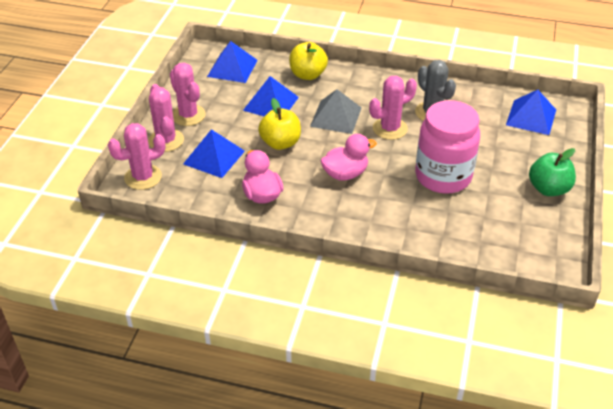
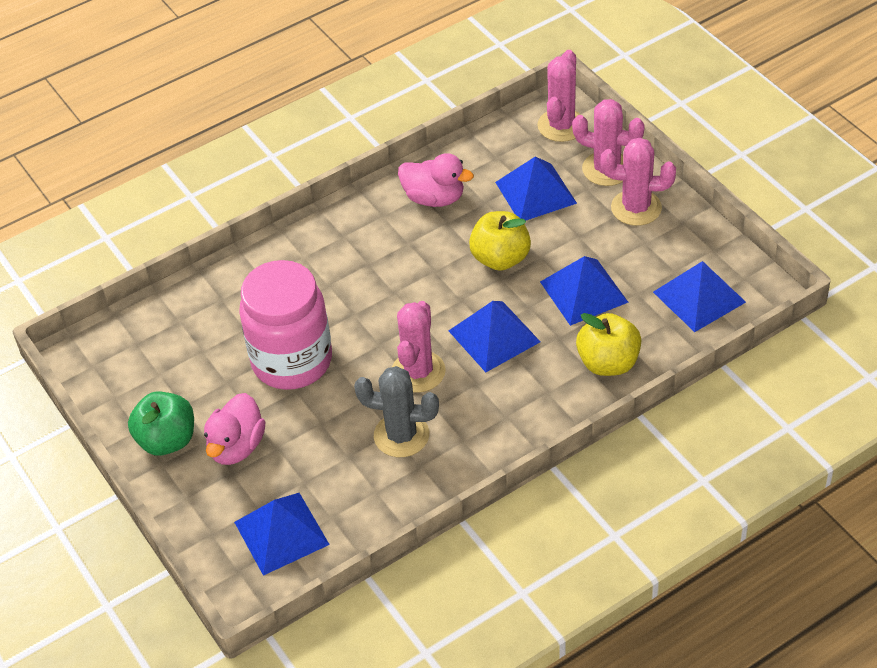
camera: 135 degrees right, 5 degrees up
grey pyramid [310,89,361,134] -> blue pyramid [449,301,541,372]
pink duck [321,134,377,180] -> pink duck moved to [204,393,265,465]

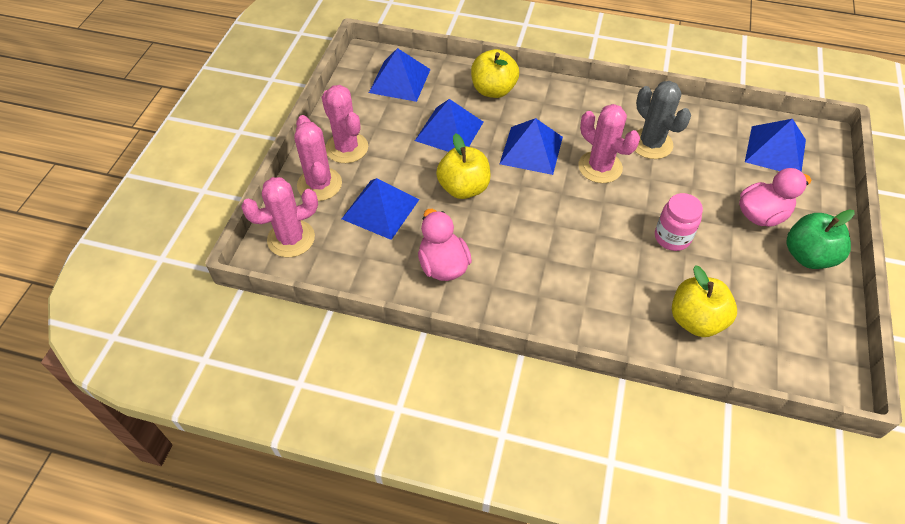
camera: 135 degrees left, 5 degrees up
pink jar [239,260,332,390] -> pink jar [655,193,703,251], size x0.51
pink cactus [392,301,446,393] -> pink cactus turned 75 degrees clockwise [578,104,640,183]
none -> yellow apple [672,265,737,337]

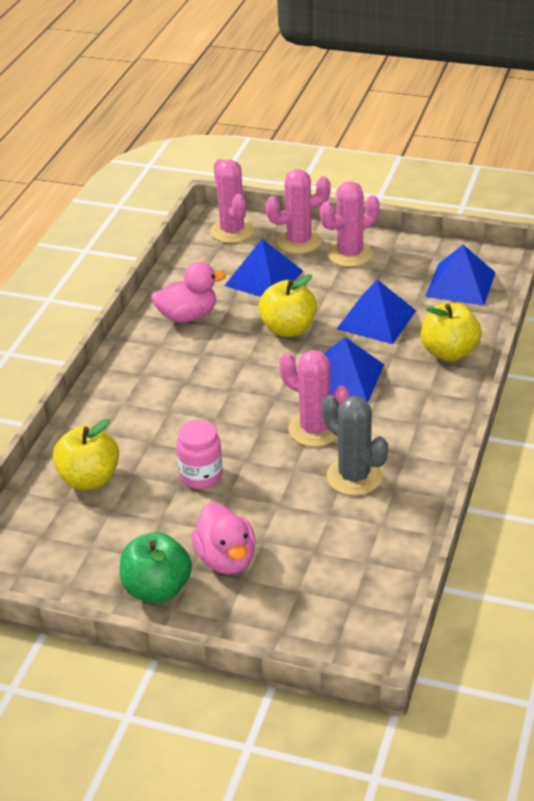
camera: 95 degrees right, 15 degrees down
pink cactus [578,104,640,183] -> pink cactus turned 75 degrees clockwise [279,350,350,447]
grey cactus [635,81,691,159] -> grey cactus turned 75 degrees clockwise [322,395,388,496]
blue pyramid [745,119,806,172] -> none

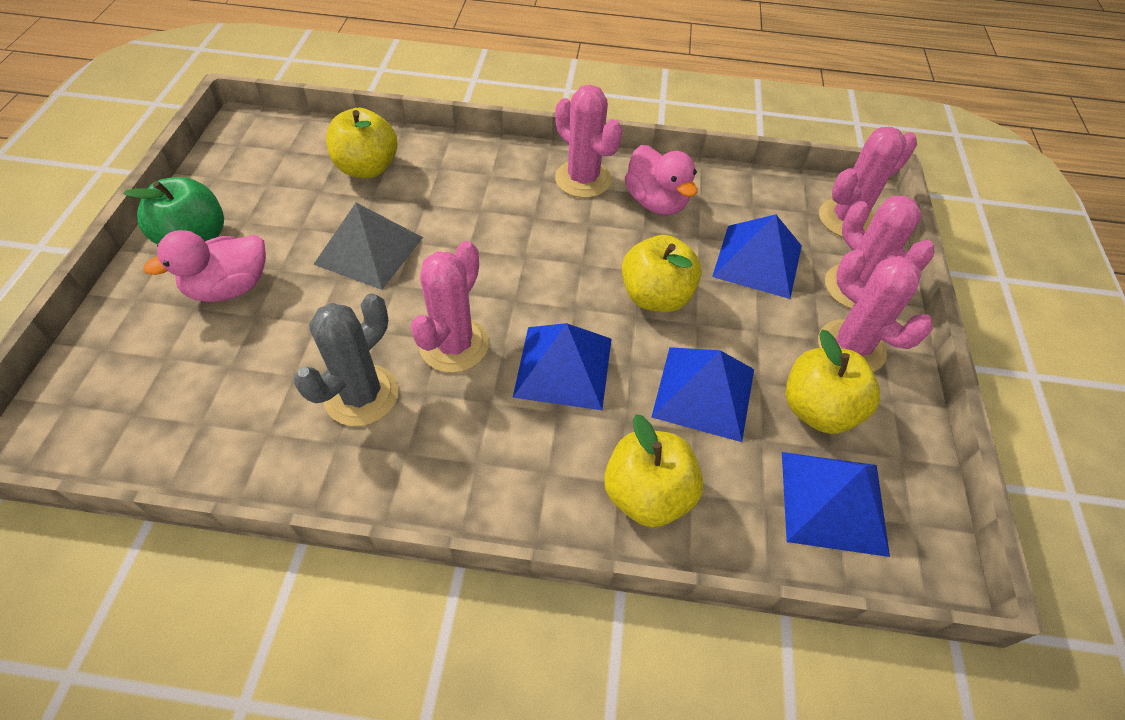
camera: 75 degrees right, 15 degrees up
pink jar [176,420,223,489] -> grey pyramid [313,203,423,290]
none -> pink cactus [555,85,623,198]
none -> yellow apple [786,329,880,434]

